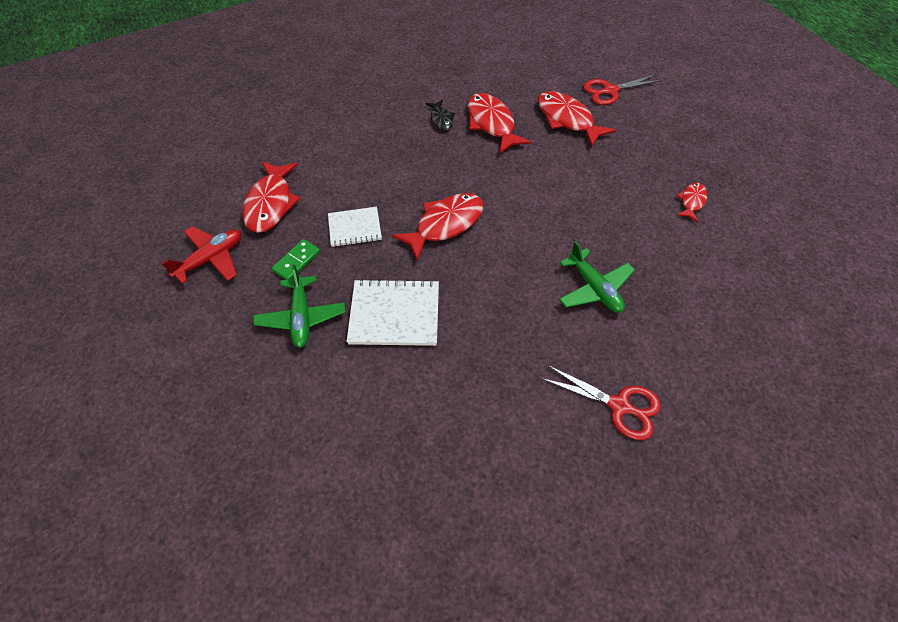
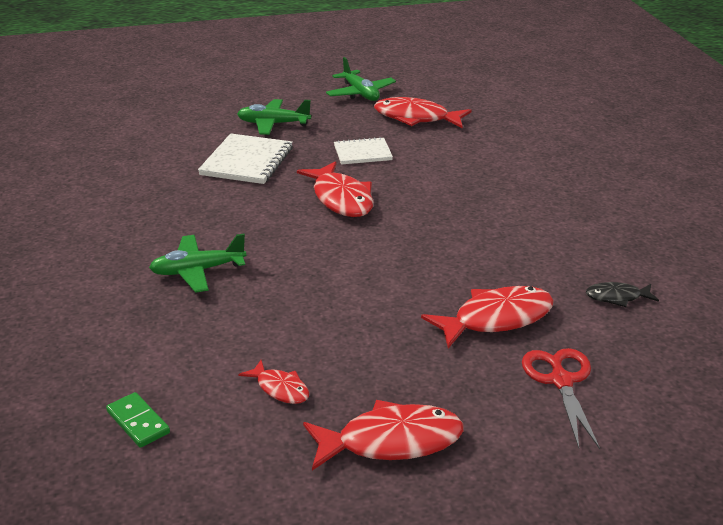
camera: 105 degrees right, 25 degrees down
red plane [161,226,241,284] -> green plane [326,57,396,101]
green domino [272,239,320,280] -> green domino moved to [106,392,170,448]
white notebook [328,207,382,247] -> white notebook turned 75 degrees clockwise [334,137,393,165]
black fish [426,100,455,131] -> black fish moved to [586,282,659,307]
red fish [468,93,531,154] -> red fish moved to [303,400,463,471]
red scissors [540,364,661,440] -> none

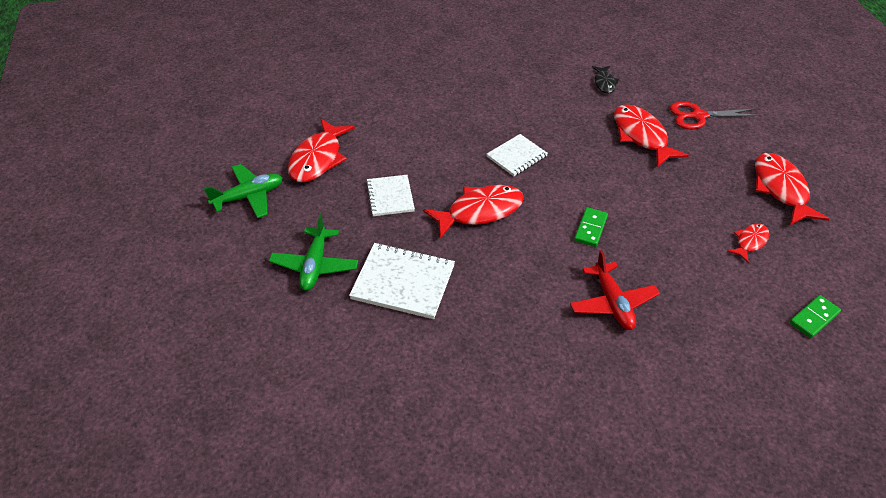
camera: 90 degrees left, 15 degrees up
green plane [149,234,247,293] -> red plane [570,250,660,330]
none -> white notebook [487,134,548,176]
none -> green domino [574,207,608,247]

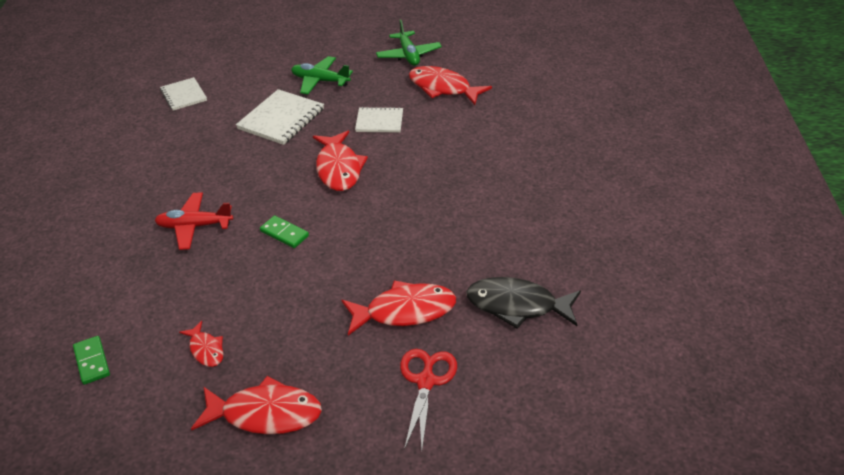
camera: 105 degrees right, 5 degrees down
white notebook [487,134,548,176] -> white notebook moved to [160,77,207,111]
black fish [592,66,620,94] -> black fish [466,277,581,329], size x1.86

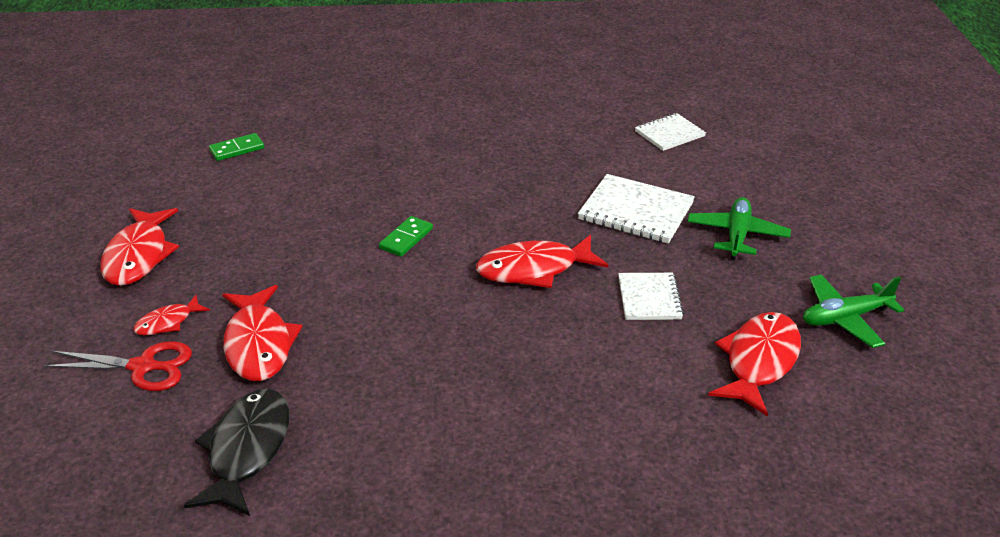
camera: 85 degrees right, 5 degrees down
red plane [154,192,233,250] -> none
red fish [179,321,223,367] -> red fish moved to [133,295,210,335]

